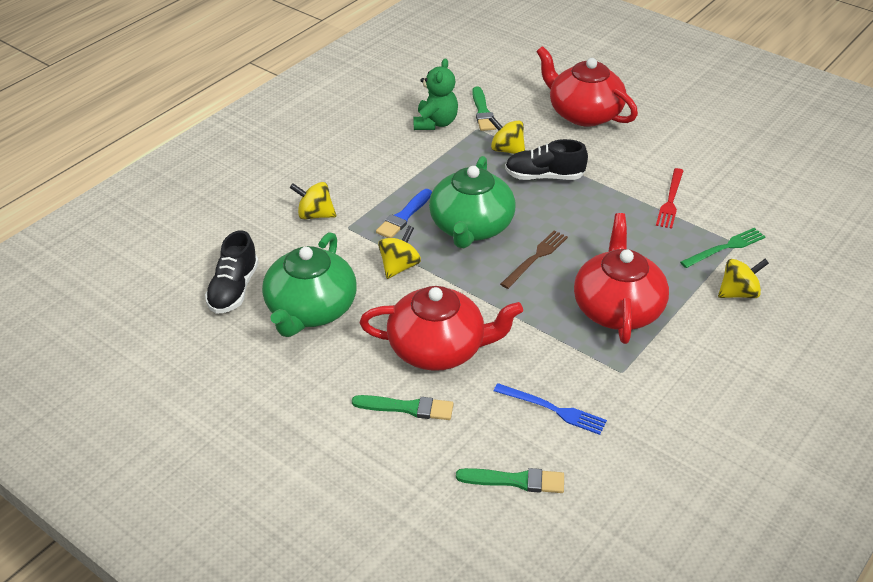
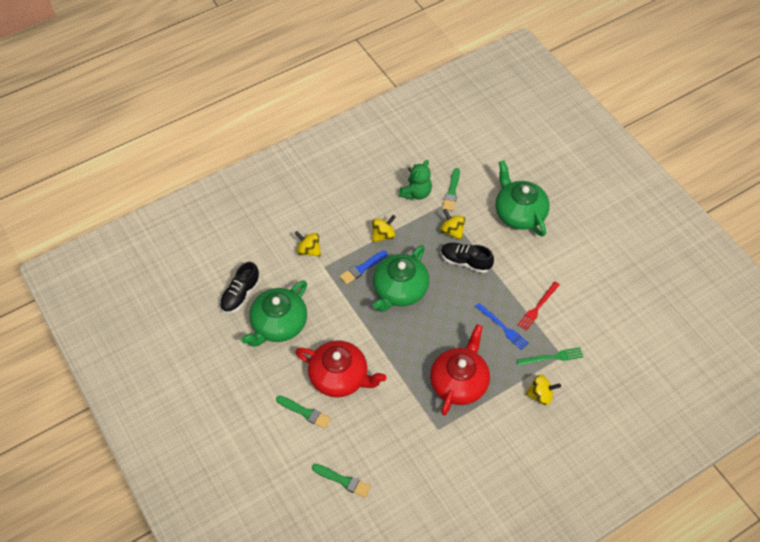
camera: 20 degrees right, 15 degrees up
yellow spinning top [378,226,421,279] -> yellow spinning top moved to [372,215,396,243]
blue fork [494,383,607,435] -> blue fork moved to [475,303,529,350]
brown fork [500,230,568,289] -> none
red teapot [536,46,638,127] -> green teapot [495,160,550,237]

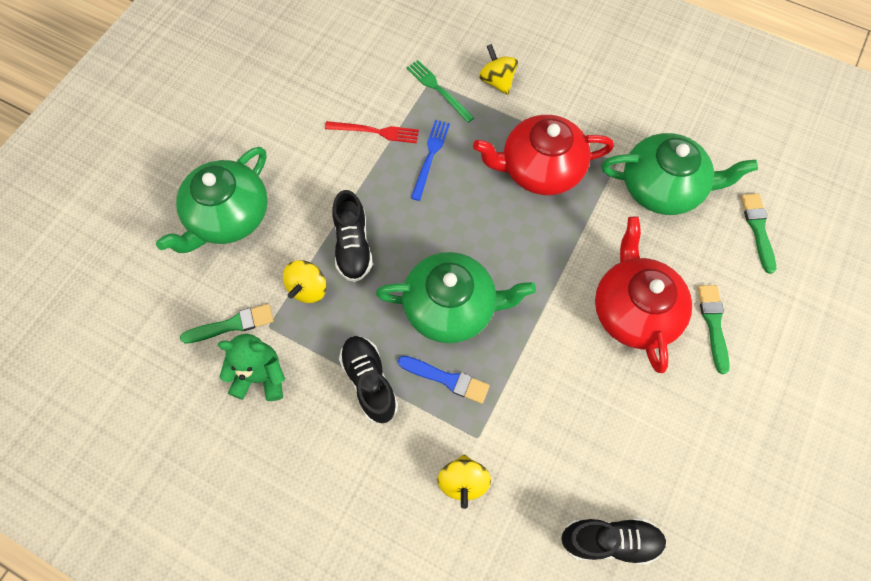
camera: 120 degrees left, 10 degrees up
green teapot [242,280,307,347] -> green teapot moved to [601,133,758,215]
yellow spinning top [372,215,396,243] -> black shoe [339,336,398,423]

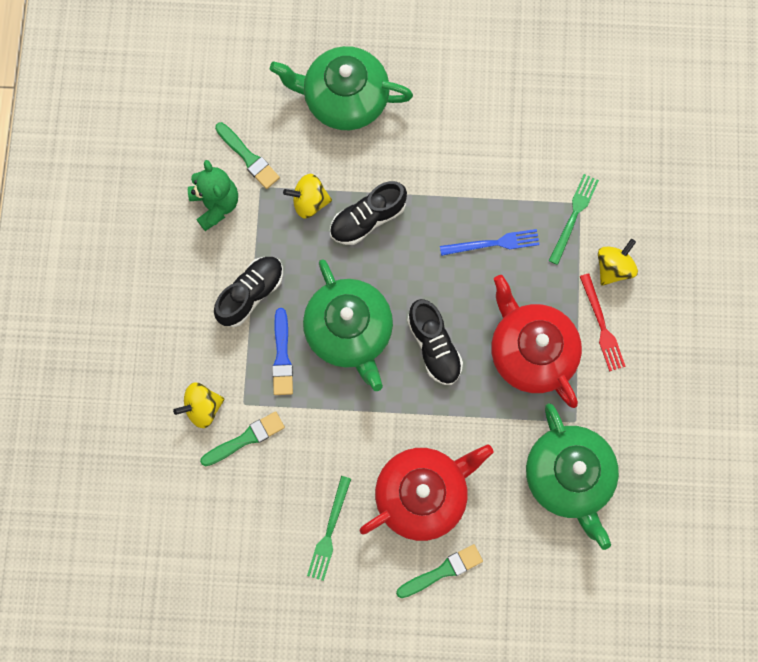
camera: 65 degrees right, 10 degrees up
red fork [325,121,419,143] -> red fork moved to [580,273,626,372]
black shoe [561,518,667,564] -> black shoe moved to [407,299,463,385]
green brush [741,194,776,274] -> green brush moved to [200,411,285,466]
none -> green fork [307,476,351,581]

